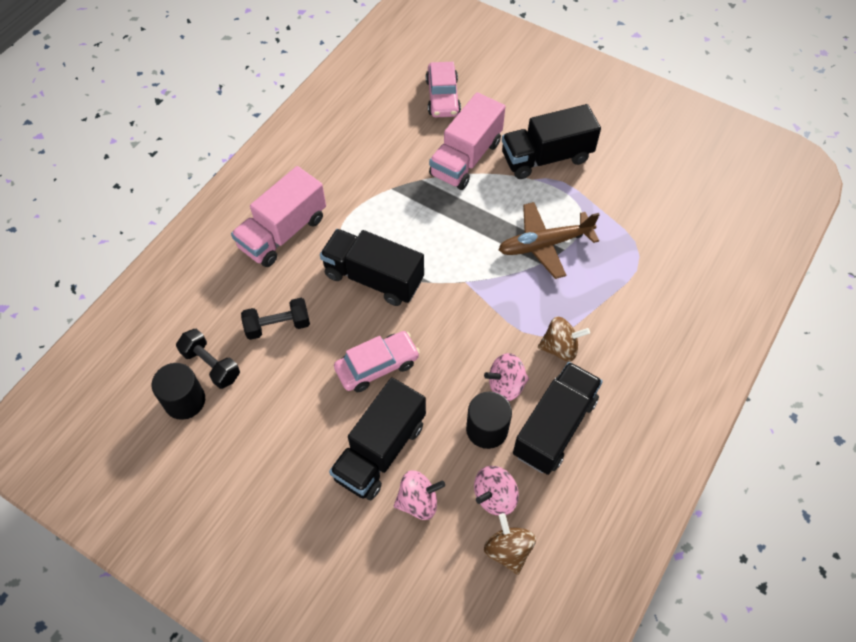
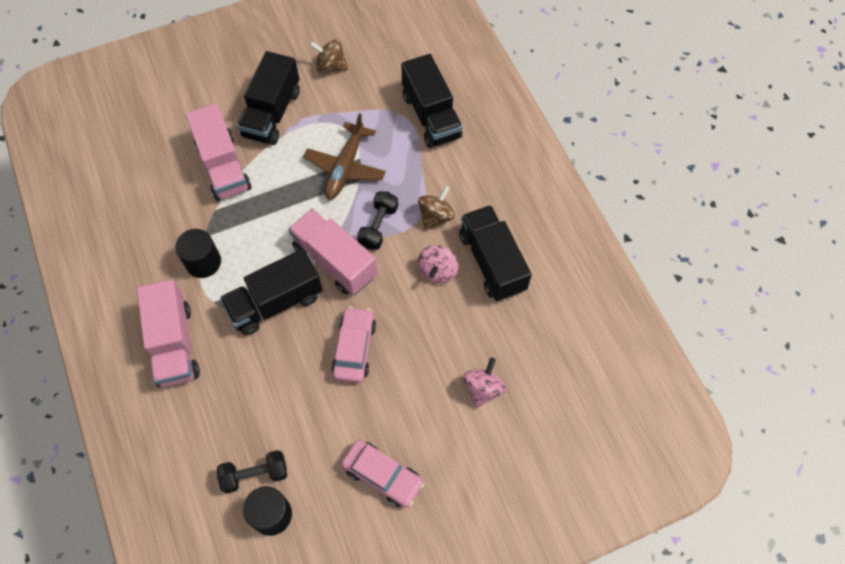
camera: 55 degrees left, 5 degrees up
black dumbbell [241,298,310,340] -> black dumbbell moved to [357,192,398,250]
black truck [329,377,426,500] -> black truck moved to [401,54,463,148]
pink car [426,62,461,117] -> pink car moved to [341,440,424,508]
black cylinder [466,392,512,449] -> black cylinder moved to [175,229,221,278]
pink spinning top [474,466,519,516] -> none
brown spinning top [484,513,536,575] -> brown spinning top moved to [309,39,348,73]
none -> pink truck [288,209,377,295]

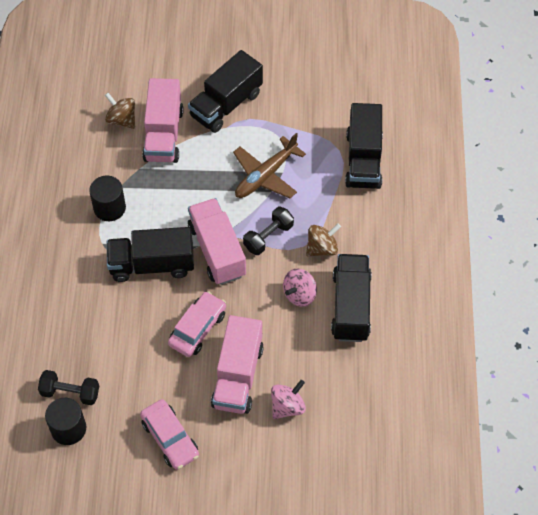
camera: 25 degrees right, 5 degrees down
pink truck [137,280,200,387] -> pink truck moved to [211,315,264,414]
brown spinning top [309,39,348,73] -> brown spinning top moved to [105,93,135,129]

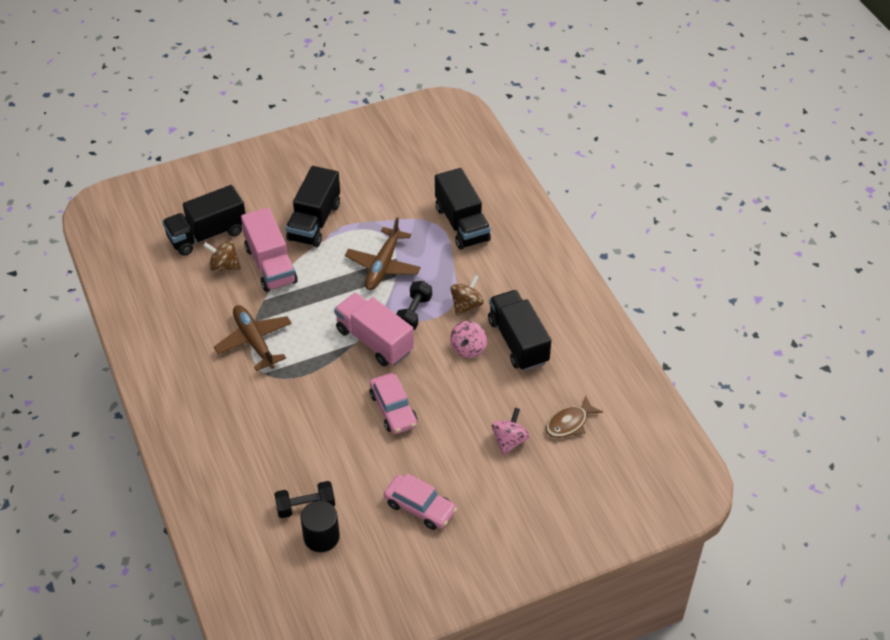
camera: 25 degrees left, 10 degrees down
black cylinder [89,176,126,221] -> brown plane [214,305,292,371]
black truck [107,227,194,282] -> black truck moved to [162,185,246,256]
pink car [168,291,226,357] -> pink car turned 150 degrees clockwise [369,373,417,434]
pink truck [211,315,264,414] -> none
none -> brown fish [546,395,603,438]

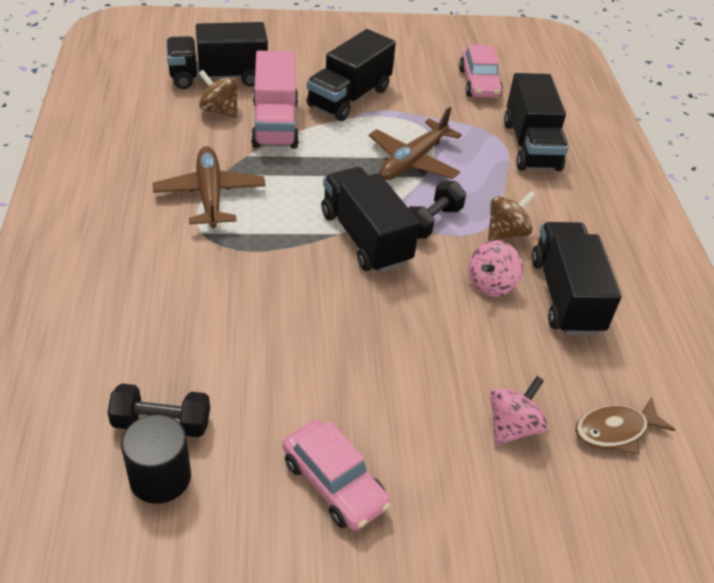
camera: 15 degrees right, 5 degrees down
pink truck [334,293,414,366] -> black truck [321,167,420,273]
pink car [369,373,417,434] -> pink car moved to [459,45,503,98]

